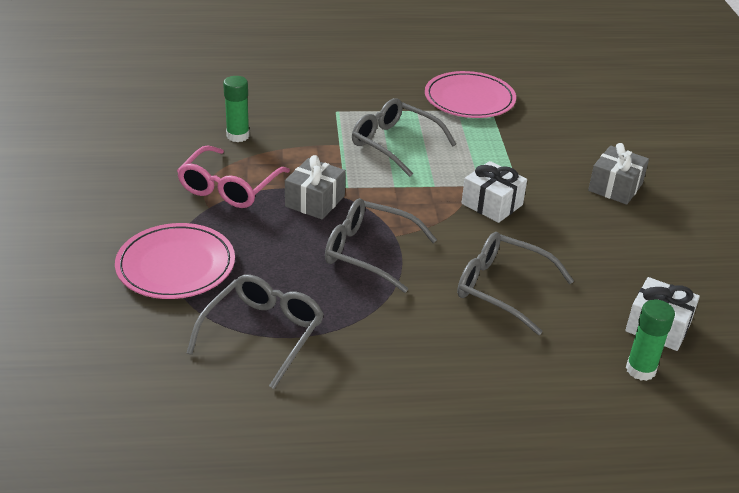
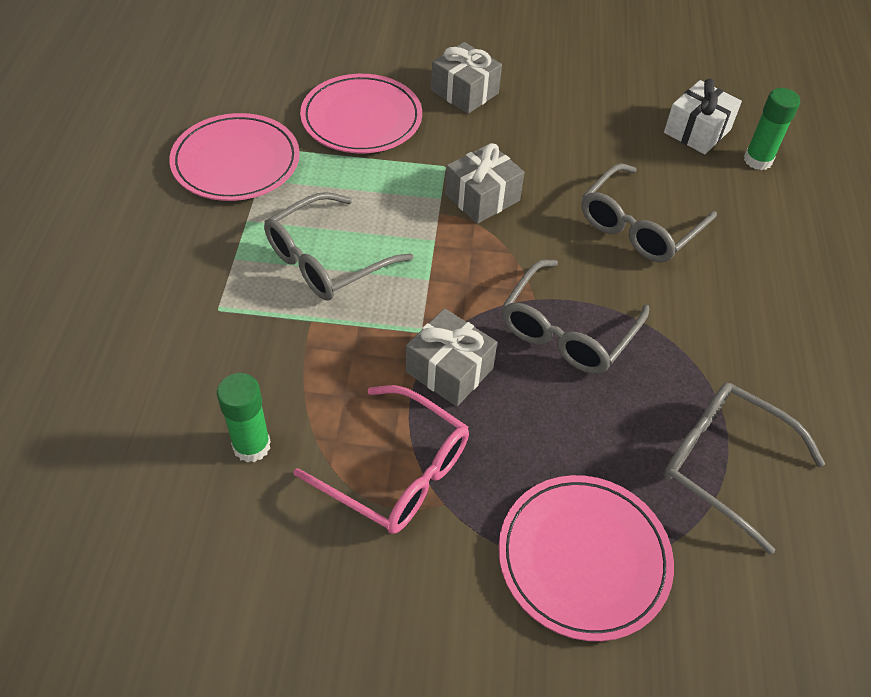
camera: 80 degrees left, 15 degrees up
white gift [462,161,527,223] -> grey gift [445,143,525,224]
none -> pink plate [300,74,422,153]

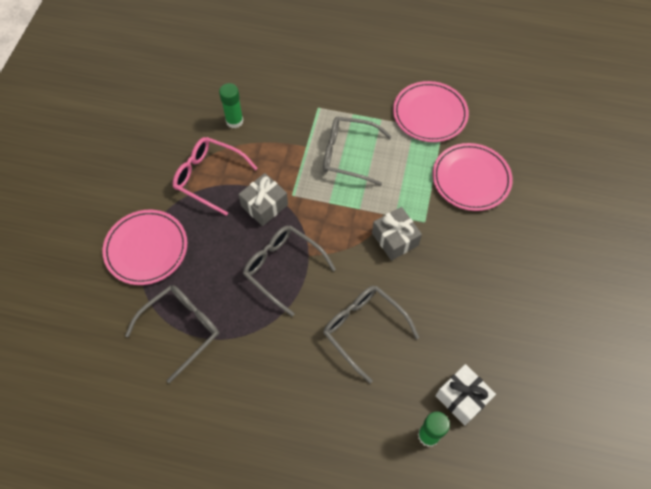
camera: 100 degrees right, 10 degrees up
grey glasses [264,192,413,301] -> grey glasses turned 45 degrees counterclockwise [323,117,392,186]
pink glasses [294,385,469,534] -> pink glasses turned 75 degrees clockwise [172,137,258,216]
grey gift [431,42,502,114] -> none

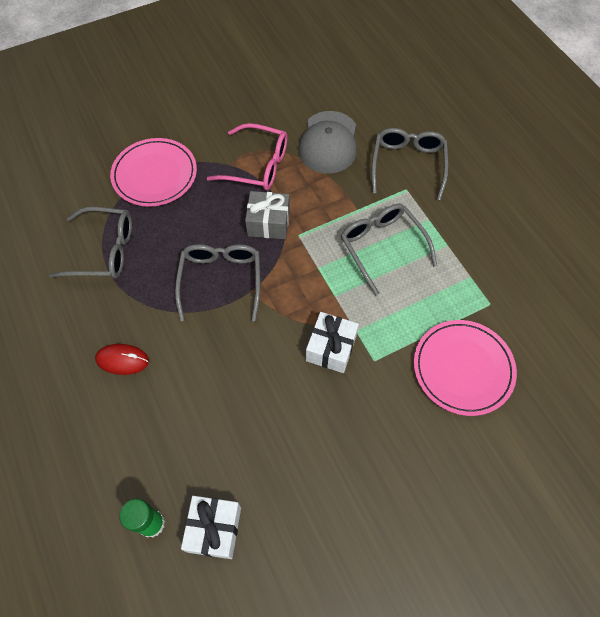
camera: 50 degrees right, 0 degrees up
pink glasses [172,137,258,216] -> pink glasses turned 120 degrees clockwise [207,123,288,190]
green glue stick [219,83,244,129] -> grey cap [298,111,357,174]
grey glasses [323,286,419,383] -> grey glasses moved to [371,128,449,201]
grey gift [372,207,422,261] -> white gift [306,312,359,373]
pink plate [393,81,469,142] -> none
none -> red mouse [95,344,149,375]

